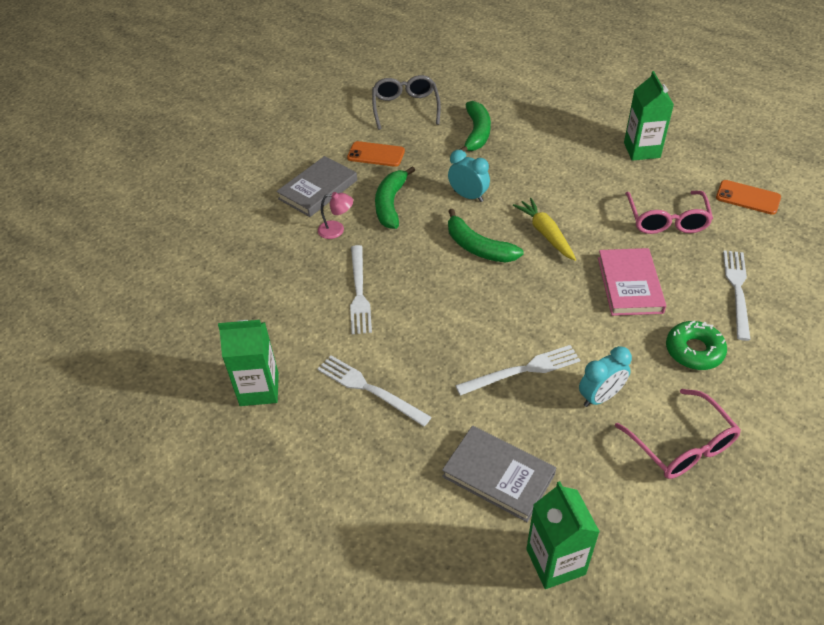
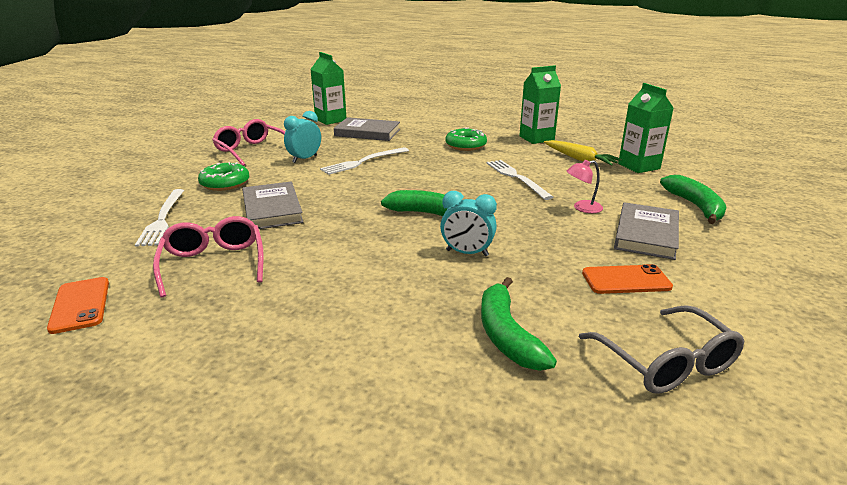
camera: 160 degrees right, 20 degrees down
white fork [318,355,431,427] -> green donut [446,128,487,151]
green banana [375,166,415,229] -> green banana moved to [660,175,727,224]
yellow carrot [513,198,576,261] -> yellow carrot moved to [544,140,622,166]
pink book [598,248,666,316] -> grey book [242,181,304,229]
green carton [624,71,674,161] -> green carton moved to [618,83,673,173]
orange phone [716,180,781,215] -> orange phone turned 60 degrees clockwise [47,277,109,334]

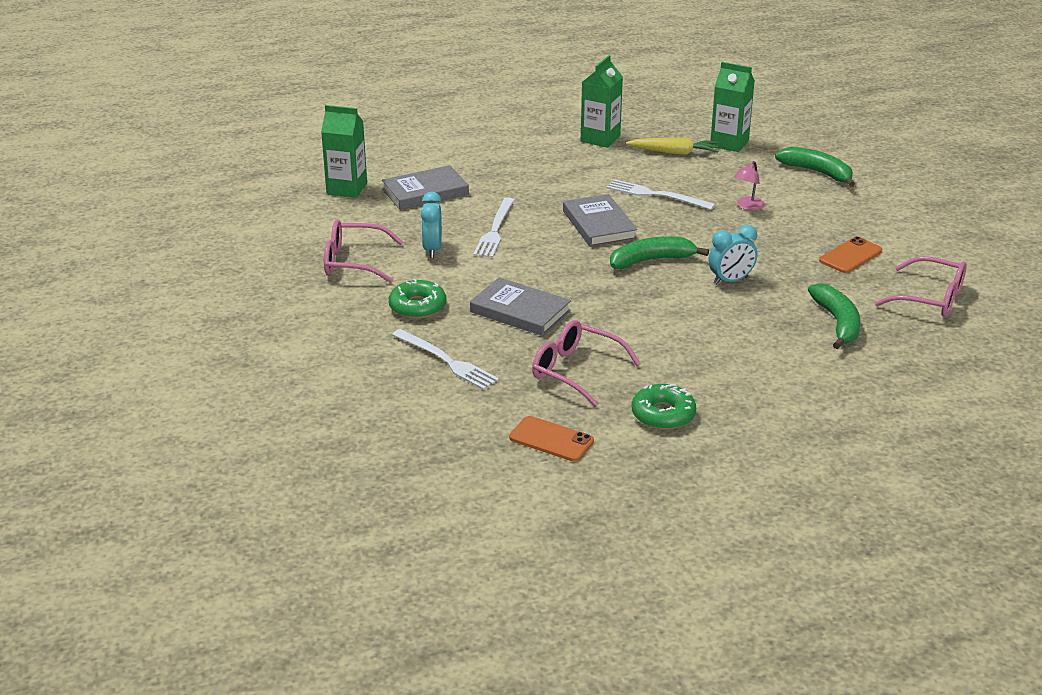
camera: 40 degrees left, 5 degrees up
green donut [446,128,487,151] -> green donut moved to [632,384,696,430]
green banana [481,277,557,371] -> green banana turned 135 degrees counterclockwise [808,283,860,349]
grey glasses [579,305,744,394] -> pink glasses [875,256,967,317]
grey book [614,202,679,260] -> grey book moved to [563,194,637,247]

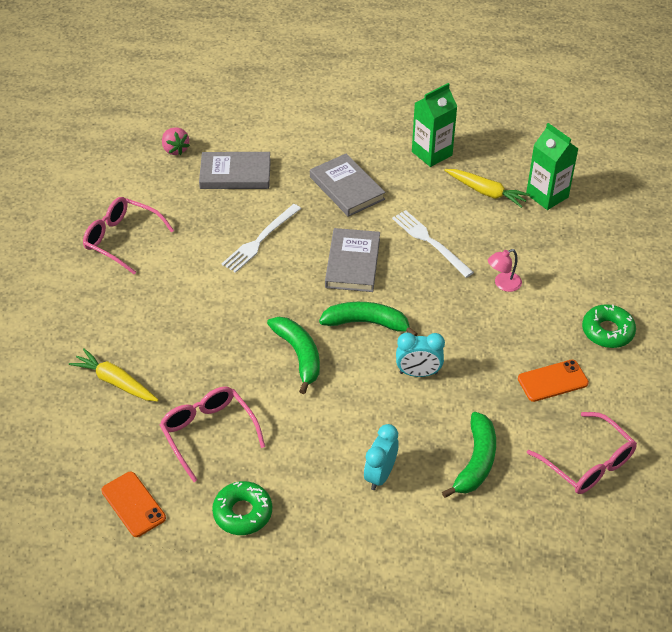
camera: 25 degrees right, 15 degrees up
green carton [321,105,367,198] -> pink strawberry [162,127,190,155]
green donut [389,279,447,319] -> green donut moved to [582,304,636,348]
white fork [392,329,499,390] -> yellow carrot [69,349,158,402]
turquoise clock [421,191,442,258] -> turquoise clock moved to [364,424,399,490]
grey book [470,277,571,336] -> grey book moved to [310,153,385,217]
green banana [775,147,855,187] -> green banana moved to [267,317,320,394]

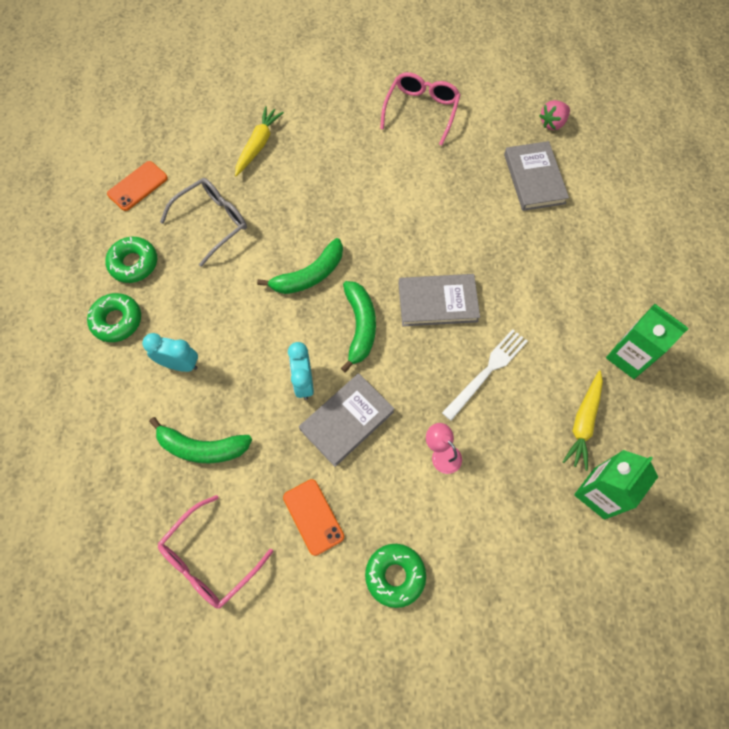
camera: 80 degrees right, 20 degrees up
pink glasses [160,386,265,482] -> grey glasses [160,178,247,267]
white fork [222,204,301,273] -> none
grey book [310,153,385,217] -> grey book moved to [299,373,395,467]
none -> green donut [87,293,141,342]

